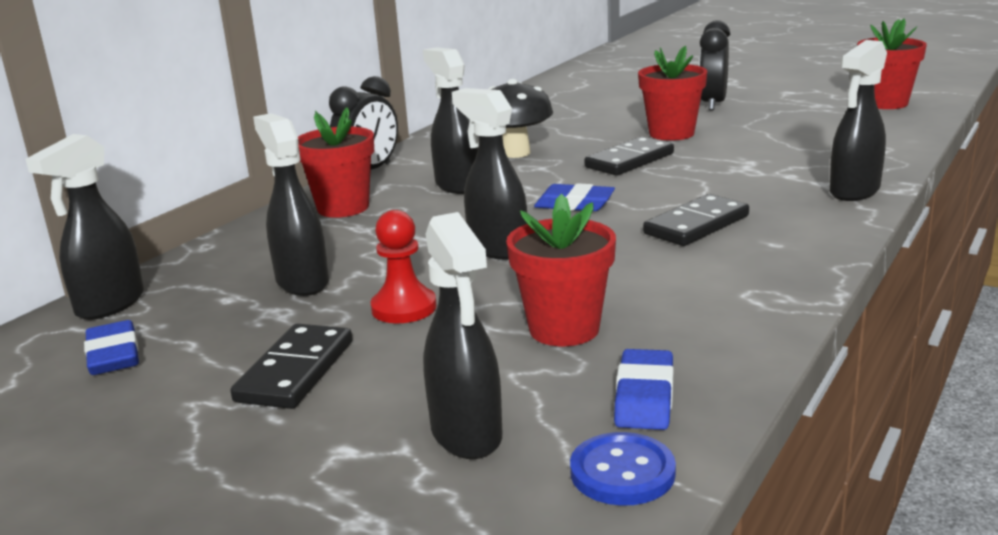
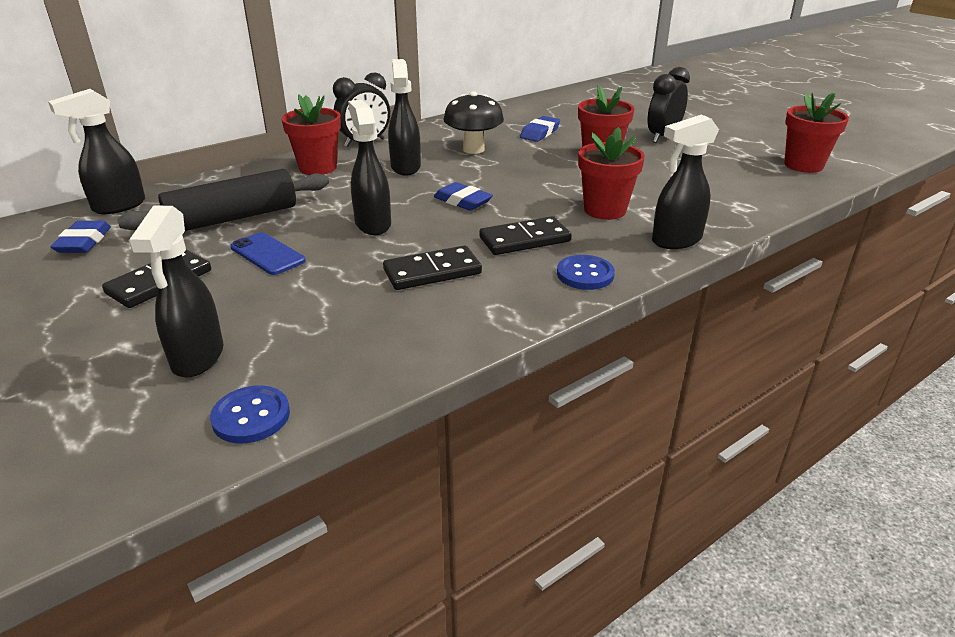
camera: 20 degrees right, 10 degrees up
black spray bottle [253,113,329,296] -> black rolling pin [117,169,329,231]
red pawn [371,210,437,323] -> blue phone [230,232,306,275]
red flower pot [506,194,616,346] -> red flower pot moved to [578,127,645,220]
black domino [585,136,674,175] -> black domino moved to [383,245,482,290]
blue eraser [614,349,674,430] -> blue eraser moved to [520,116,560,142]
none -> blue button [557,255,615,290]

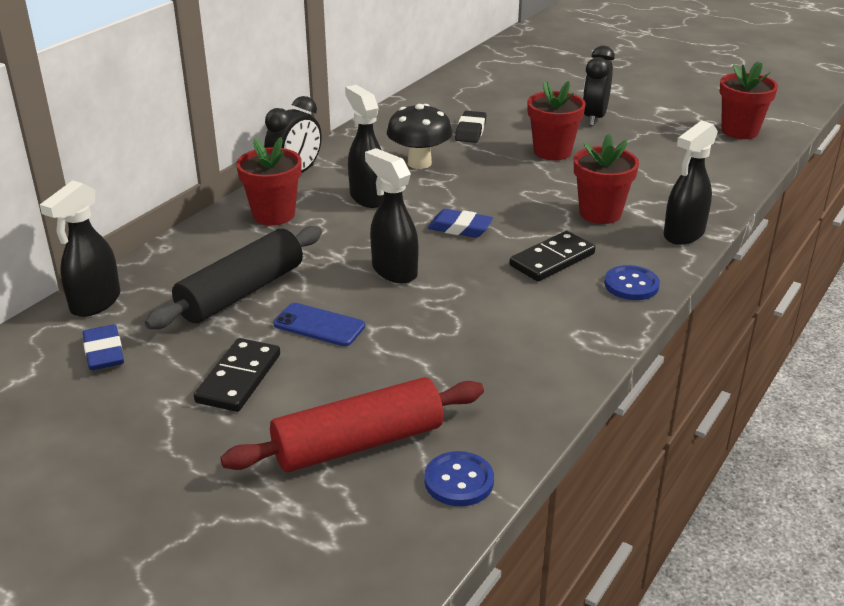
camera: 20 degrees left, 0 degrees up
black spray bottle [129,206,224,378] -> red rolling pin [220,377,484,472]
black domino [383,245,482,290] -> none
blue eraser [520,116,560,142] -> black eraser [455,111,487,143]

